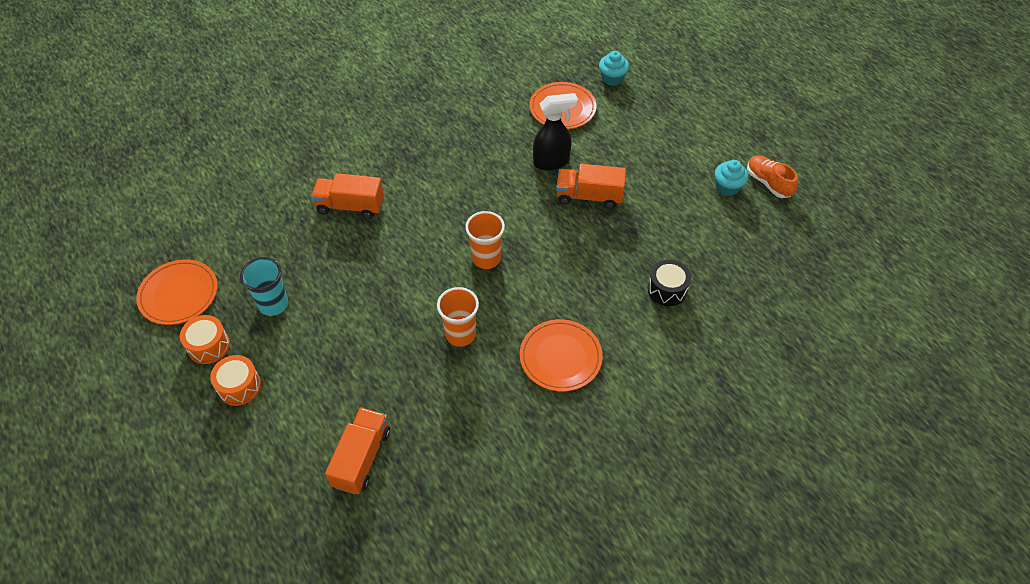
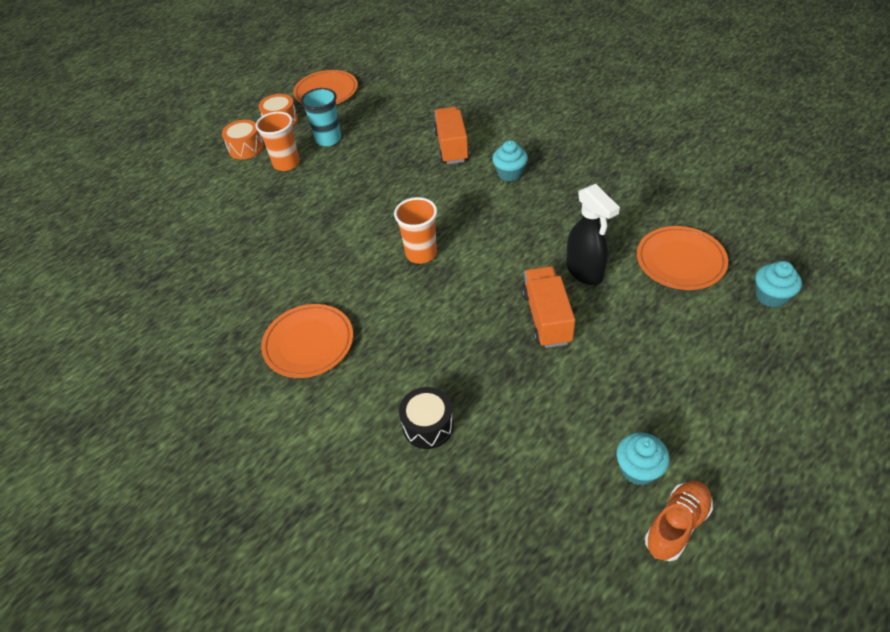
camera: 80 degrees right, 5 degrees down
orange truck [325,407,390,495] -> none
orange cup [437,287,479,347] -> orange cup moved to [256,111,300,171]
none -> turquoise cupcake [492,140,528,182]

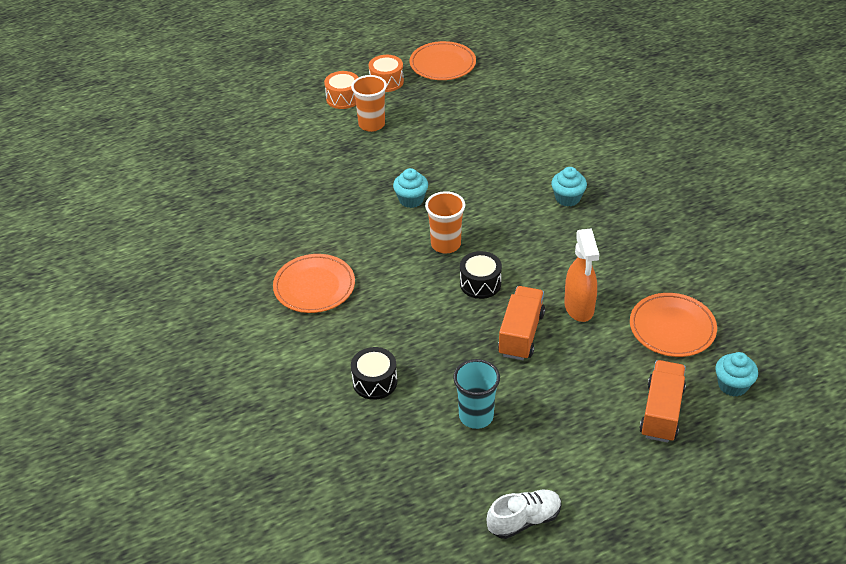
camera: 20 degrees right, 5 degrees down
turquoise cup [301,88,341,146] -> turquoise cup moved to [453,359,500,429]
orange truck [434,107,470,164] -> orange truck moved to [639,360,686,443]
black spray bottle [566,184,620,285] -> orange spray bottle [564,228,599,322]
turquoise cupcake [616,432,670,485] -> turquoise cupcake moved to [393,168,428,208]
orange shoe [645,481,713,561] -> white shoe [487,490,562,539]
none -> black drum [460,251,502,299]

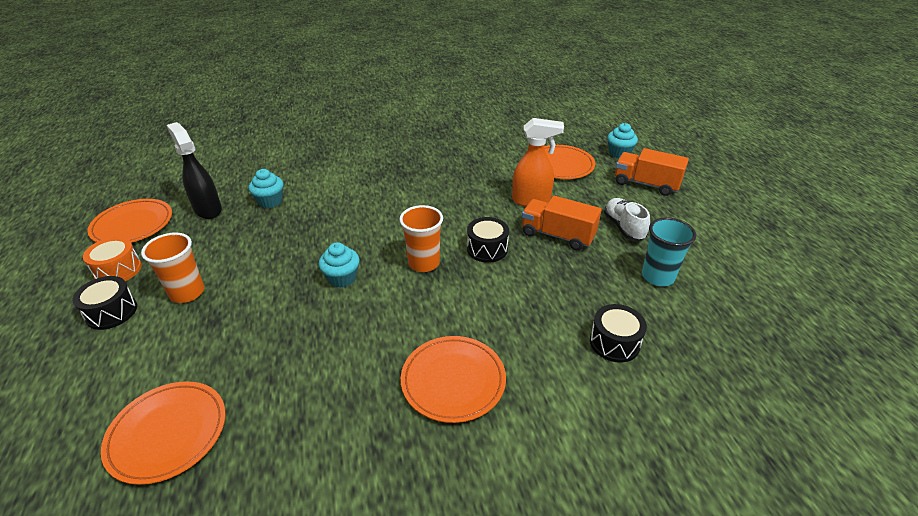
camera: 80 degrees left, 5 degrees down
orange drum [324,71,359,109] -> black drum [72,276,137,330]
white shoe [487,490,562,539] -> white shoe moved to [604,198,650,241]
turquoise cupcake [551,167,587,206] -> turquoise cupcake moved to [249,169,283,208]
none -> orange plate [101,381,226,485]
none -> black spray bottle [167,122,222,219]

